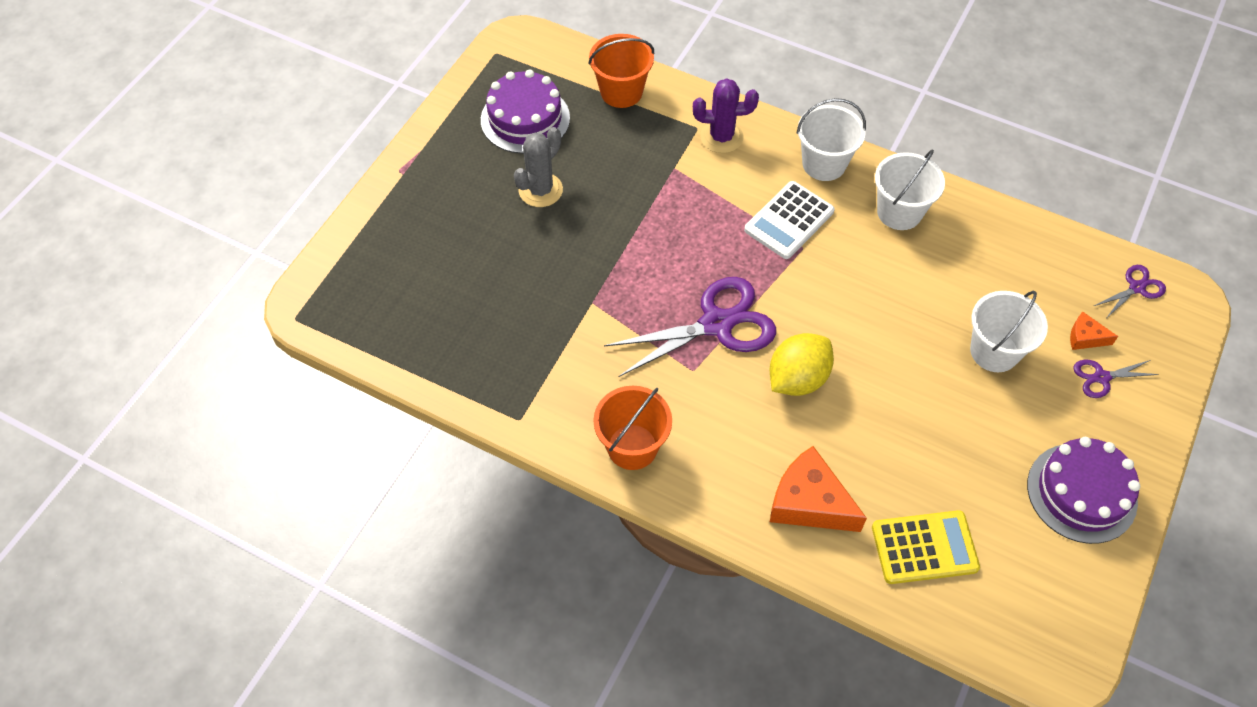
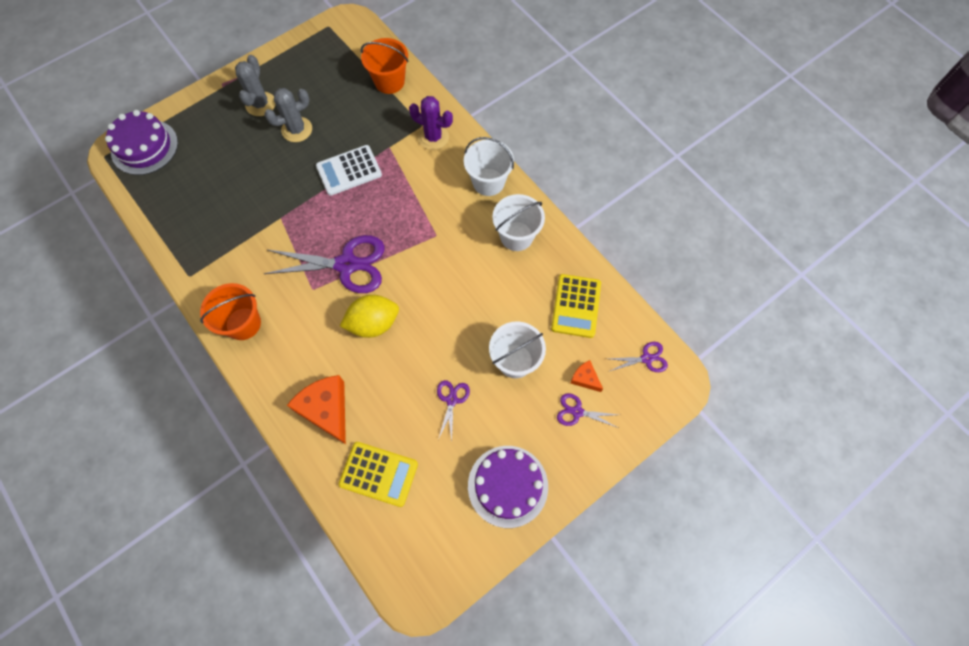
camera: 25 degrees right, 10 degrees up
purple cake [481,69,570,154] -> purple cake moved to [105,110,178,175]
white calculator [744,181,835,259] -> white calculator moved to [316,145,382,196]
none -> grey cactus [235,55,276,116]
none -> purple scissors [437,380,470,441]
none -> yellow calculator [551,274,601,338]

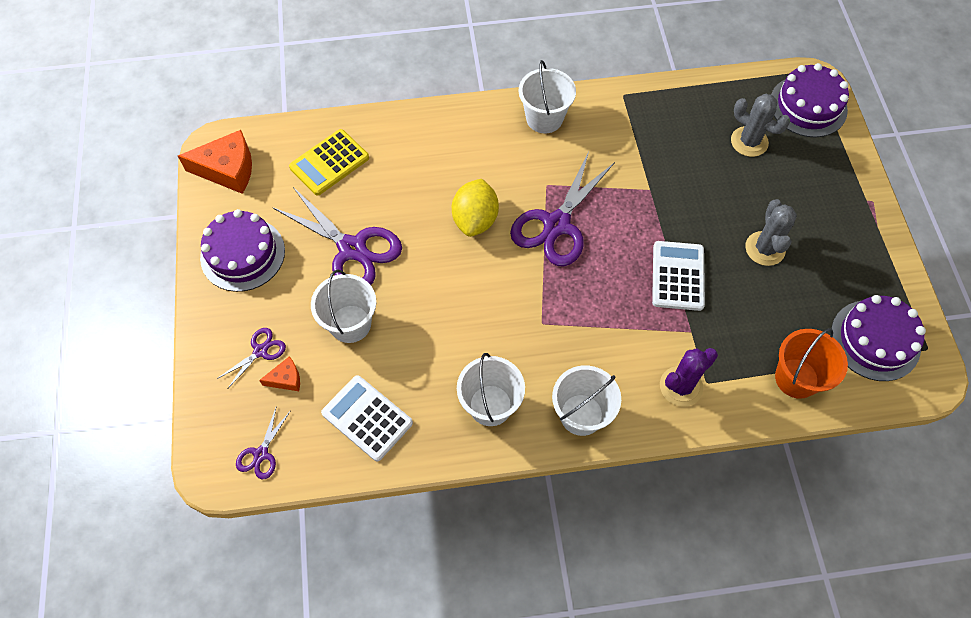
camera: 120 degrees right, 5 degrees down
orange bucket [200,283,261,340] -> white bucket [519,60,576,134]
grey cactus [235,55,276,116] -> grey cactus moved to [731,94,790,157]
orange cheese [287,375,346,444] -> orange cheese moved to [178,130,252,194]
purple scissors [437,380,470,441] -> purple scissors [272,187,402,285], size x2.09
yellow calculator [551,274,601,338] -> white calculator [321,375,413,461]
none -> purple cake [831,295,926,381]

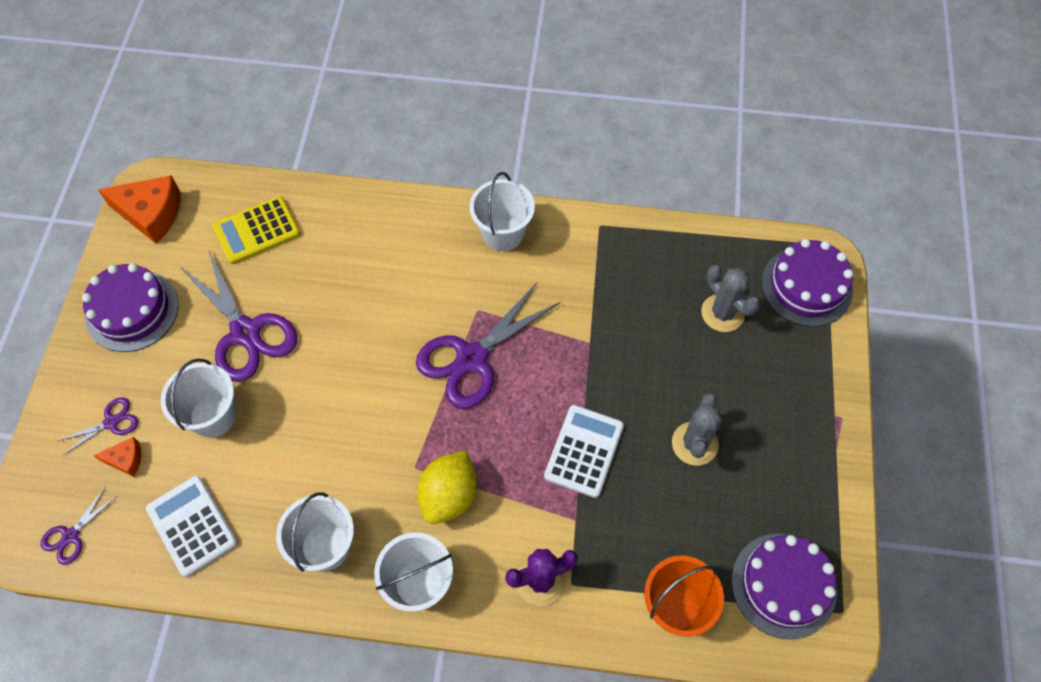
camera: 15 degrees right, 0 degrees up
yellow lemon [452,179,499,237] -> yellow lemon moved to [417,450,477,524]

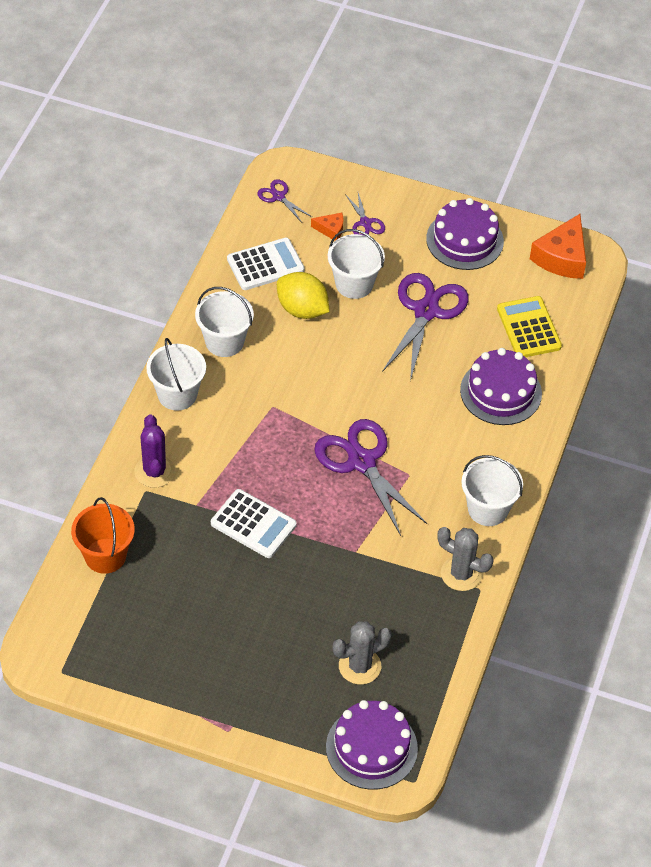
camera: 100 degrees right, 10 degrees down
orange cheese [93,437,141,477] -> orange cheese turned 90 degrees counterclockwise [311,213,343,241]
purple scissors [180,249,298,382] -> purple scissors turned 135 degrees clockwise [382,273,469,381]
yellow lemon [417,450,477,524] -> yellow lemon moved to [277,272,330,319]
grey cactus [672,393,722,466] -> grey cactus moved to [437,527,494,591]
purple cake [732,534,837,640] -> purple cake moved to [460,348,542,425]

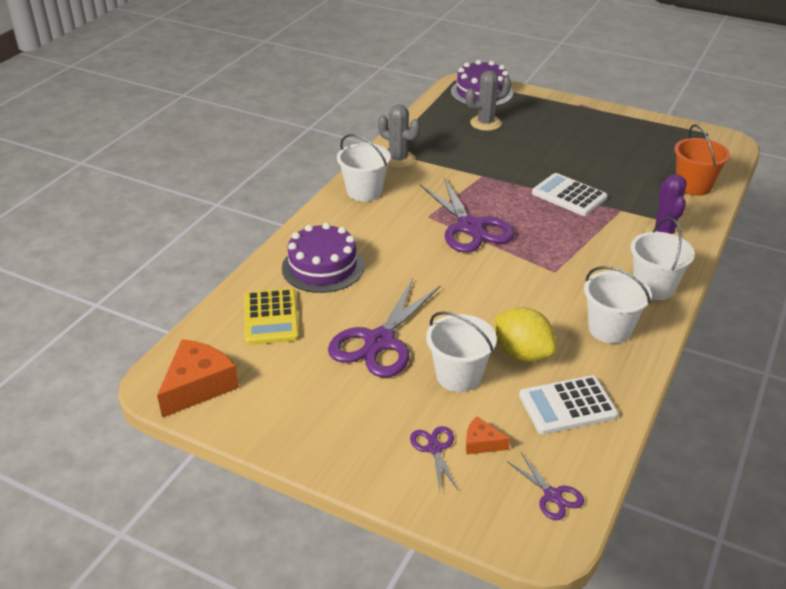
camera: 170 degrees left, 15 degrees down
purple cake [426,198,504,270] -> none

